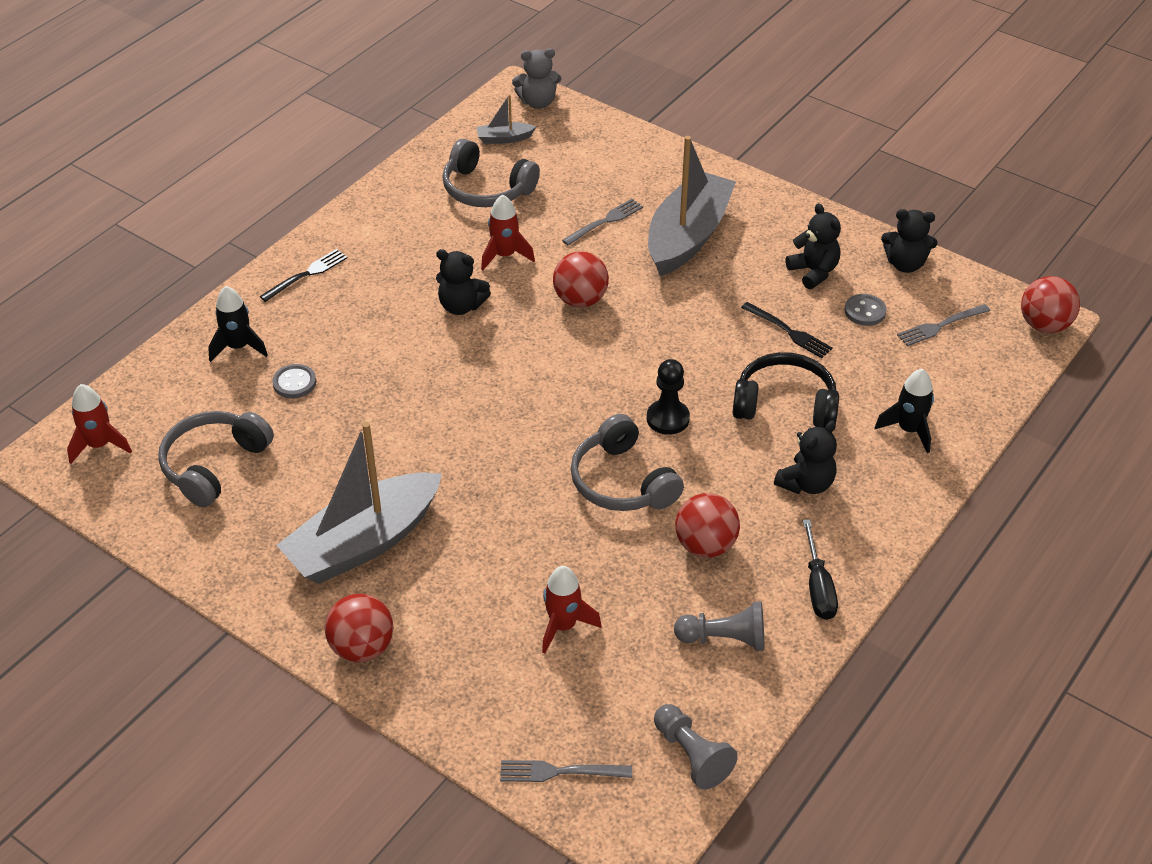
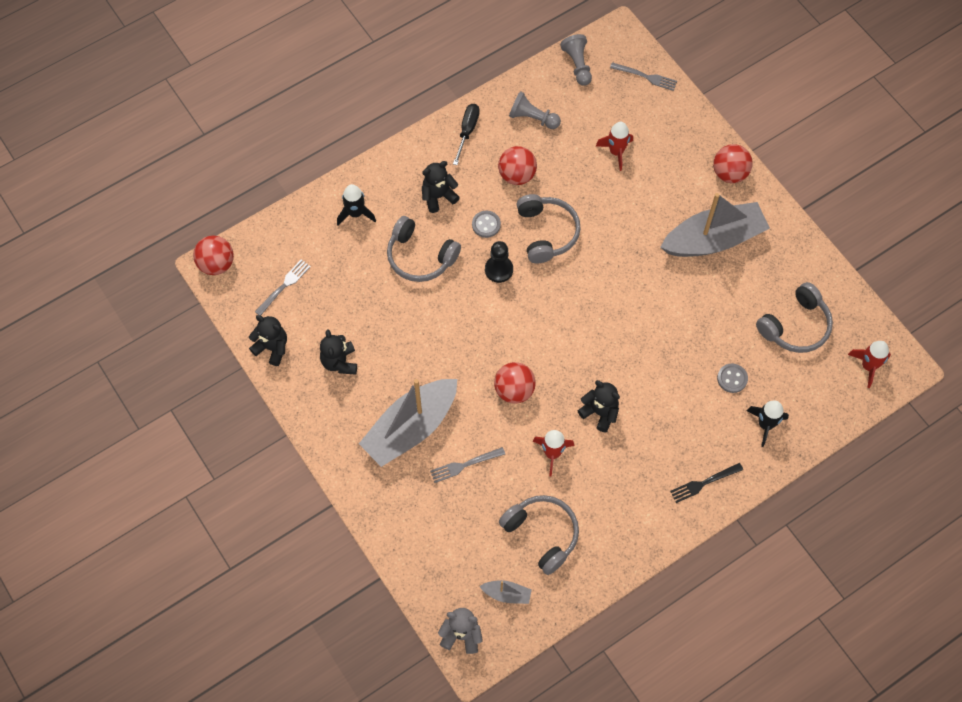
camera: 160 degrees left, 20 degrees up
black headphones [733,352,839,428] -> grey headphones [387,216,461,282]
black fork [741,302,833,358] -> none
grey button [844,294,887,326] -> grey button moved to [472,210,501,238]
grey fork [897,304,990,346] -> grey fork turned 45 degrees counterclockwise [255,259,311,316]

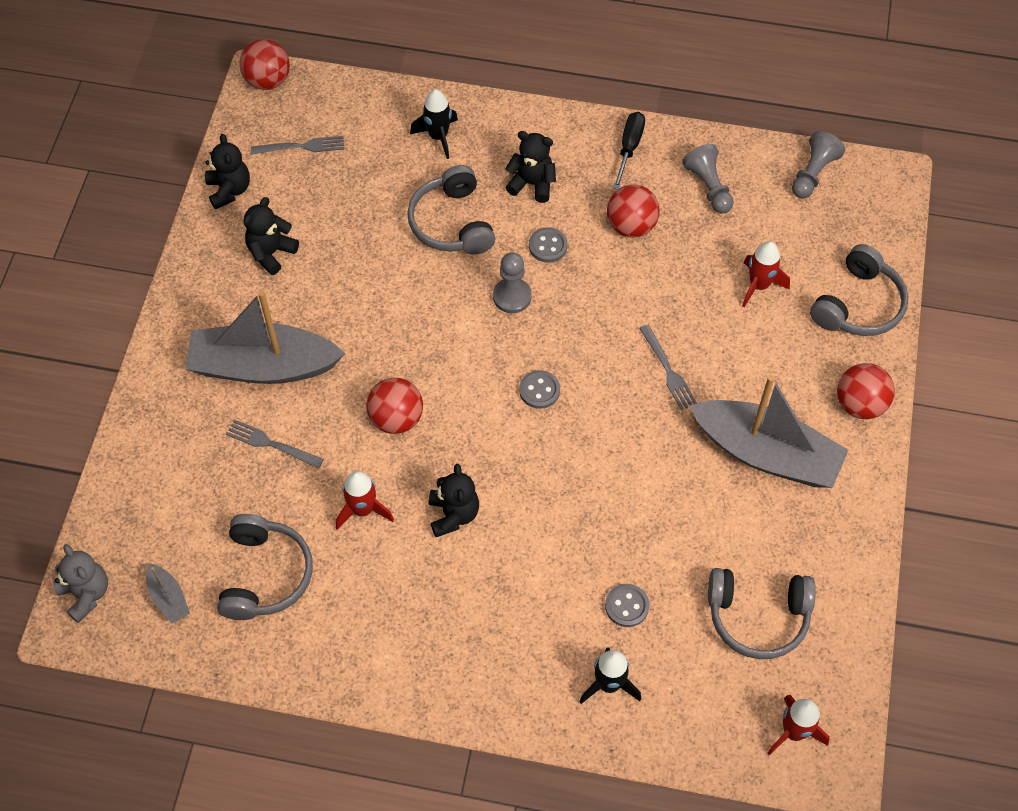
camera: 45 degrees right, 5 degrees down
black screwdriver [453,104,480,165] -> black screwdriver turned 45 degrees counterclockwise [613,112,645,190]
black pawn [485,241,513,283] -> grey pawn [493,252,532,313]
grey headphones [516,194,581,263] -> grey headphones moved to [810,244,909,336]
grey fork [610,62,677,91] -> grey fork moved to [639,325,697,410]
black fork [670,463,743,503] -> none
none -> grey button [519,370,560,409]

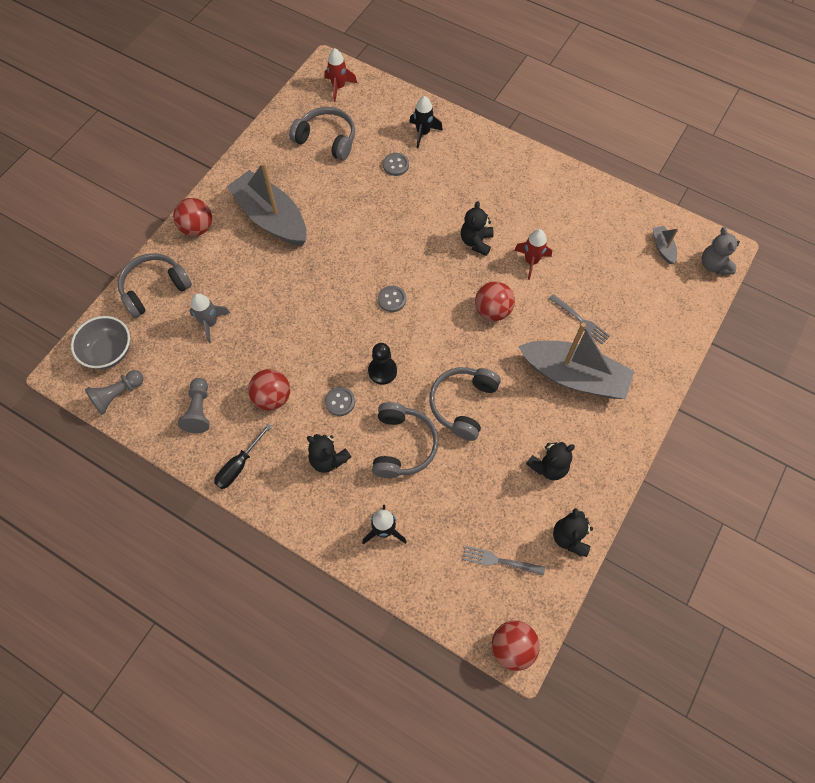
camera: 160 degrees left, 5 degrees up
grey headphones [217,514,313,620] -> grey headphones moved to [429,367,501,441]
grey pawn [493,252,532,313] -> black pawn [368,343,397,384]
grey fork [639,325,697,410] -> none
red rocket [742,241,790,307] -> grey rocket [189,293,230,343]
none -> grey bowl [71,316,130,369]

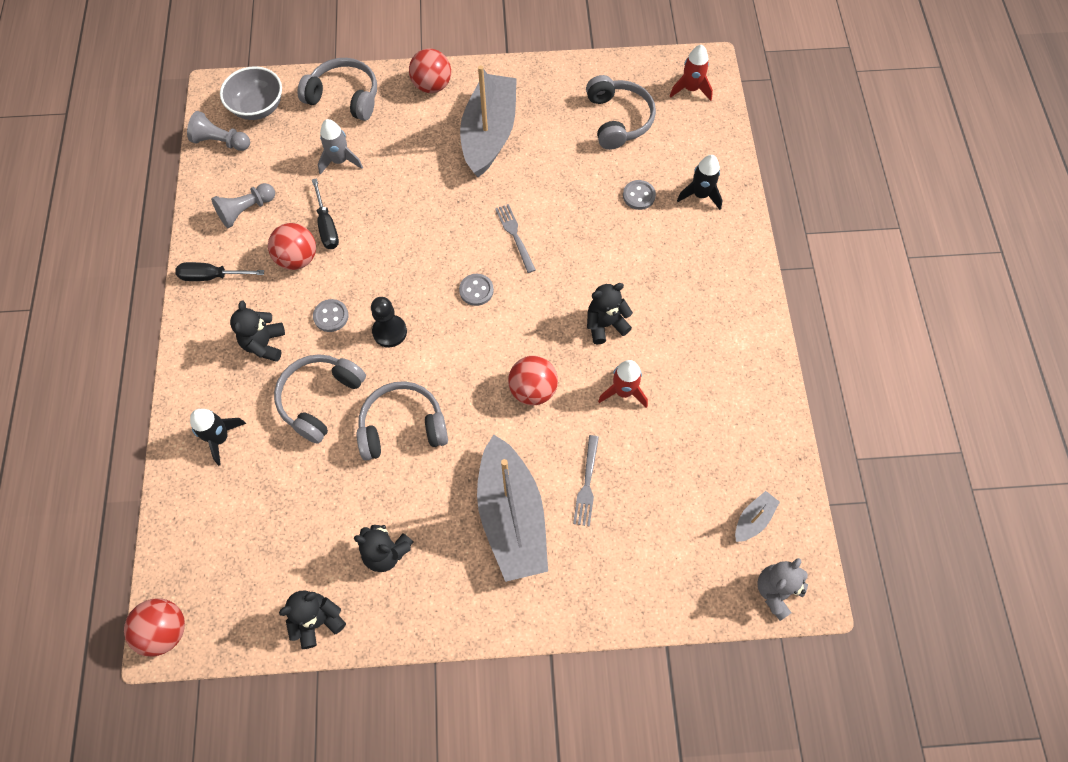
camera: 55 degrees right, 0 degrees up
grey headphones [372,402,439,478] -> grey headphones turned 150 degrees clockwise [274,354,366,444]
grey fork [463,546,545,576] -> grey fork moved to [495,204,536,273]
none -> black screwdriver [312,178,339,249]

